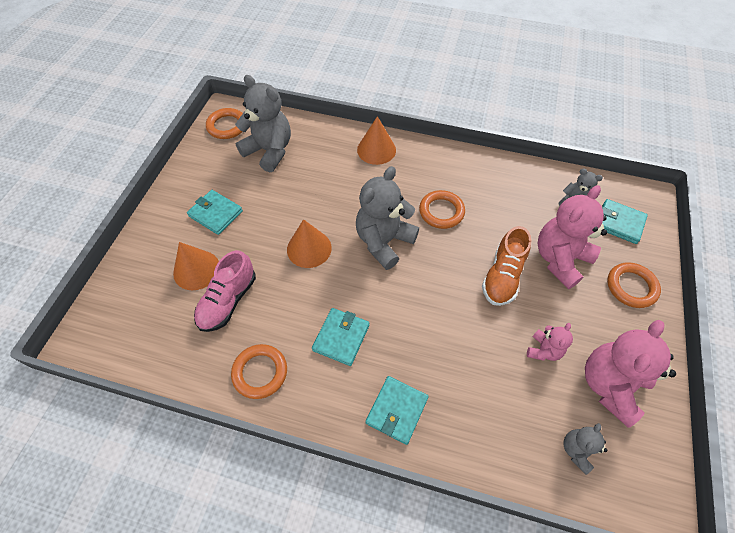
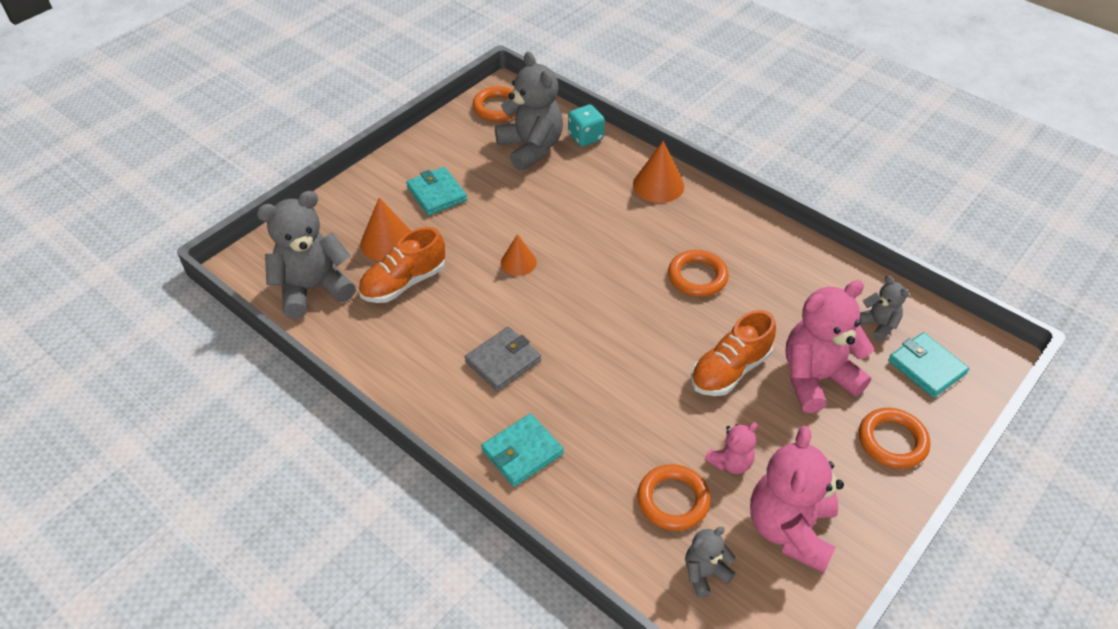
camera: 25 degrees right, 10 degrees down
pink shoe [194,250,256,332] -> orange shoe [358,227,445,303]
orange ring [231,344,287,399] -> orange ring moved to [637,464,711,531]
orange cone [287,219,332,268] -> orange cone [501,234,537,276], size x0.65
turquoise wallet [312,308,369,366] -> grey wallet [465,327,541,391]
grey teddy bear [356,166,419,270] -> grey teddy bear moved to [257,191,356,319]
pink teddy bear [585,320,676,428] -> pink teddy bear turned 45 degrees counterclockwise [750,426,844,573]
none -> turquoise dice [568,104,605,146]

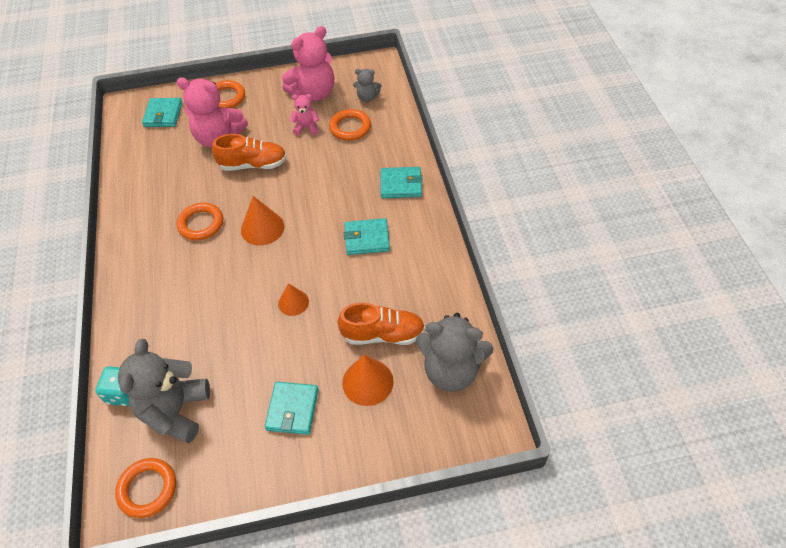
camera: 140 degrees left, 5 degrees up
grey wallet [465,327,541,391] -> turquoise wallet [344,218,390,255]
orange cone [633,141,684,203] -> orange cone moved to [241,196,285,246]
grey teddy bear [859,275,909,341] -> none

